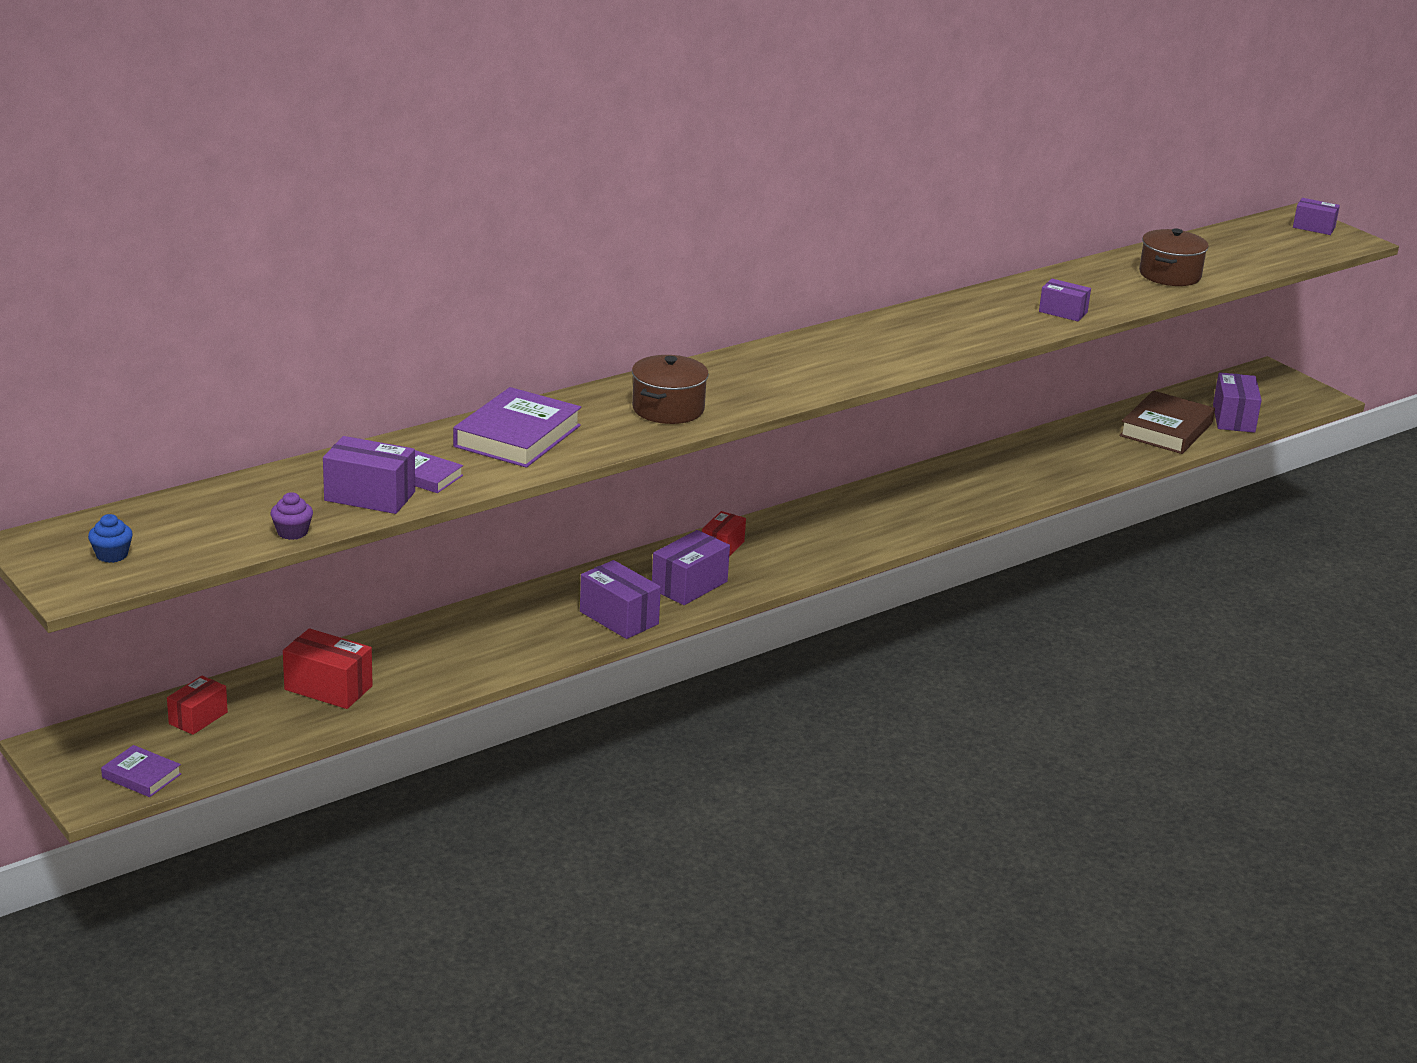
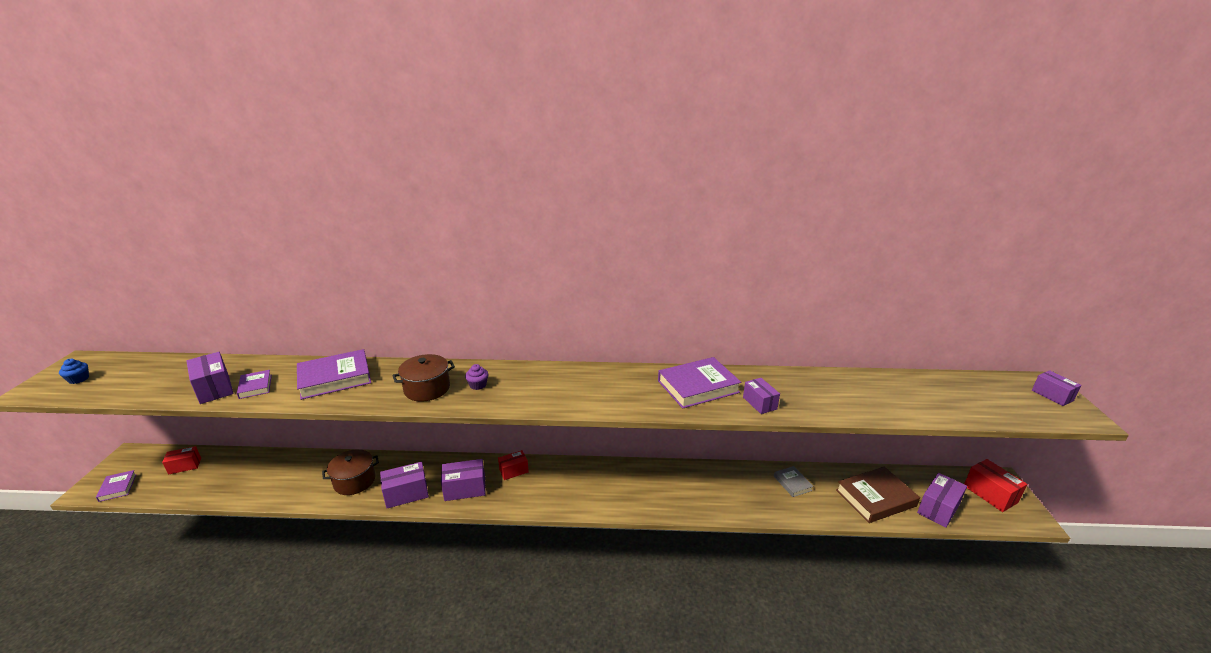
camera: 40 degrees right, 0 degrees up
purple cupcake [271,492,313,540] -> purple cupcake moved to [465,364,488,390]
red box [283,628,373,709] -> red box moved to [964,459,1027,512]
purple box [580,560,661,639] -> purple box turned 75 degrees clockwise [380,462,429,508]
brown pot [1139,228,1209,286] -> brown pot moved to [322,449,379,495]
none -> purple book [658,357,741,409]
none -> grey book [774,466,813,497]

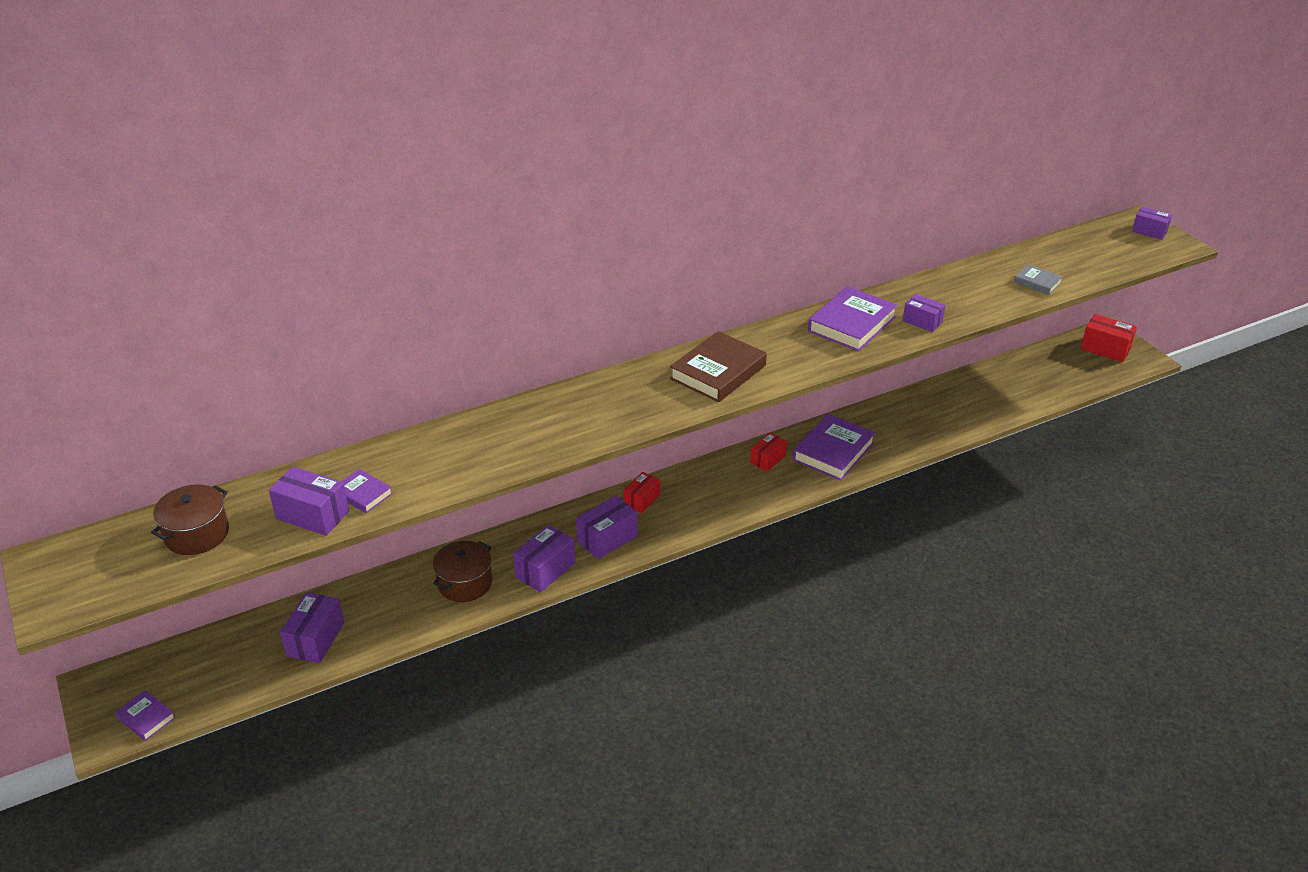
camera: 30 degrees left, 10 degrees up
blue cupcake [59,359,89,384] -> none
red box [162,446,201,475] -> red box moved to [751,432,787,471]
purple book [297,349,371,400] -> purple book moved to [793,414,876,481]
brown pot [392,354,455,401] -> brown pot moved to [151,484,229,555]
purple cupcake [465,364,488,390] -> none
grey book [774,466,813,497] -> grey book moved to [1014,264,1063,295]
brown book [836,467,920,523] -> brown book moved to [670,331,767,402]
purple box [917,473,967,528] -> purple box moved to [280,592,344,663]

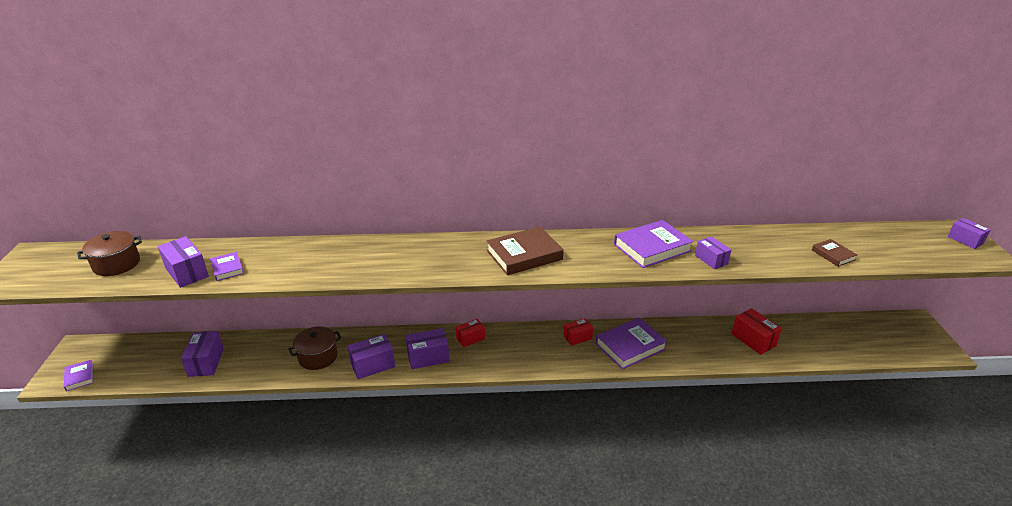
camera: 25 degrees right, 5 degrees down
purple box [280,592,344,663] -> purple box turned 45 degrees counterclockwise [181,331,224,377]
grey book [1014,264,1063,295] -> brown book [812,239,857,267]
red box [1081,314,1137,362] -> red box moved to [731,308,782,355]

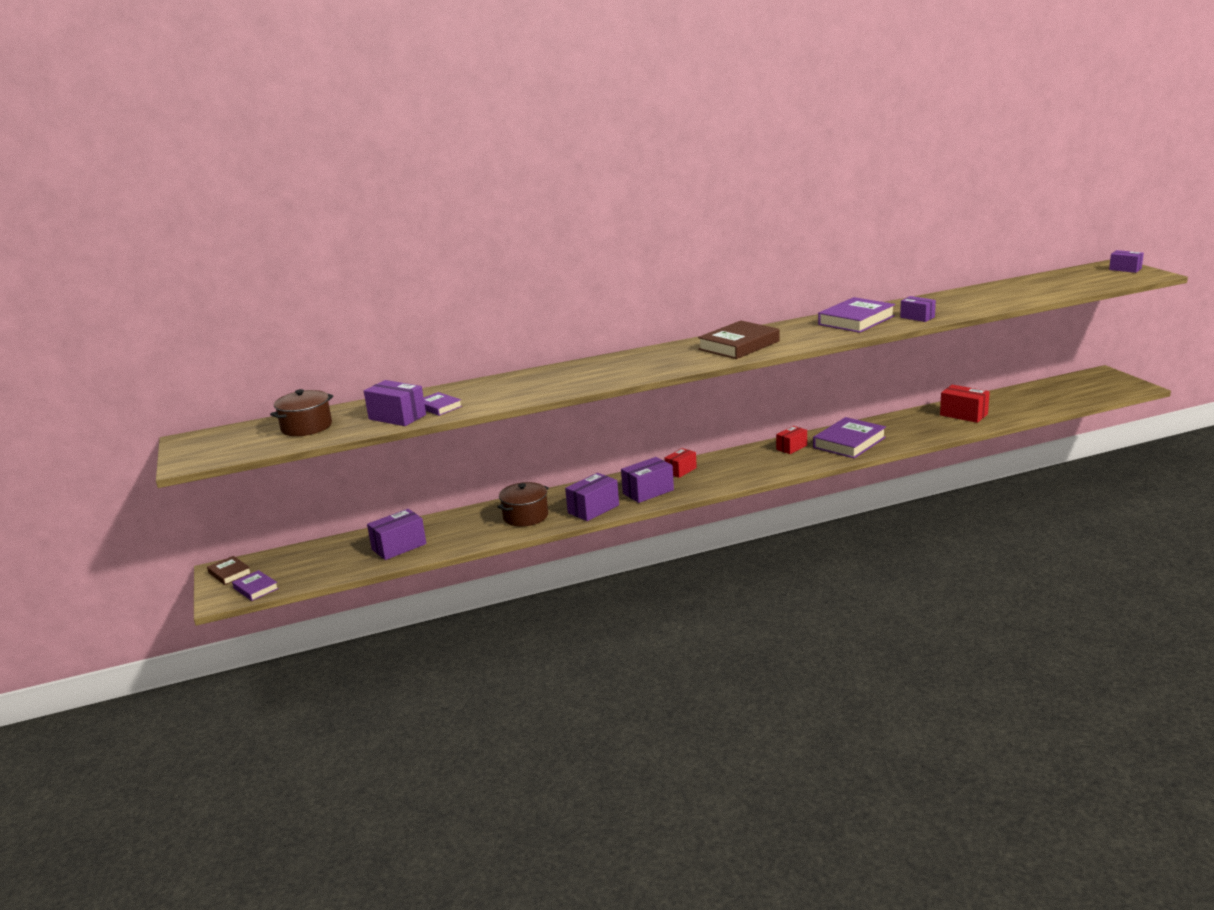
camera: 15 degrees left, 10 degrees down
purple box [181,331,224,377] -> purple box turned 75 degrees clockwise [367,509,426,560]
brown book [812,239,857,267] -> brown book moved to [207,556,251,585]

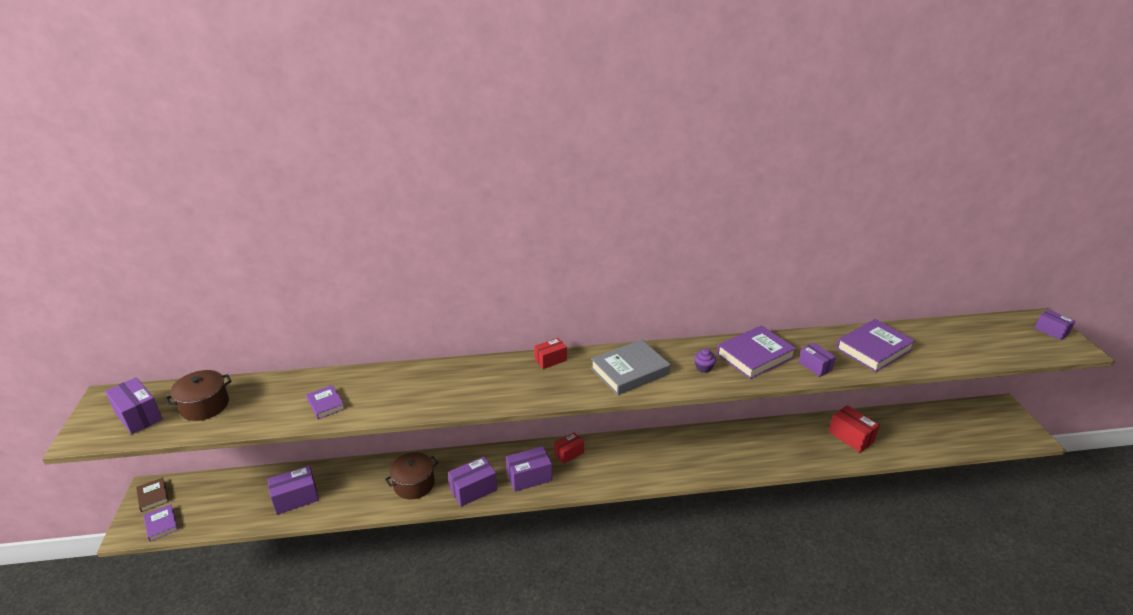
camera: 10 degrees right, 10 degrees up
purple box [364,380,426,426] -> purple box moved to [105,377,163,434]
brown book [698,321,780,359] -> grey book [591,339,670,395]
red box [776,426,807,454] -> red box moved to [534,338,567,369]
purple book [813,417,886,458] -> purple book moved to [836,319,916,372]
none -> purple cupcake [694,348,716,373]

